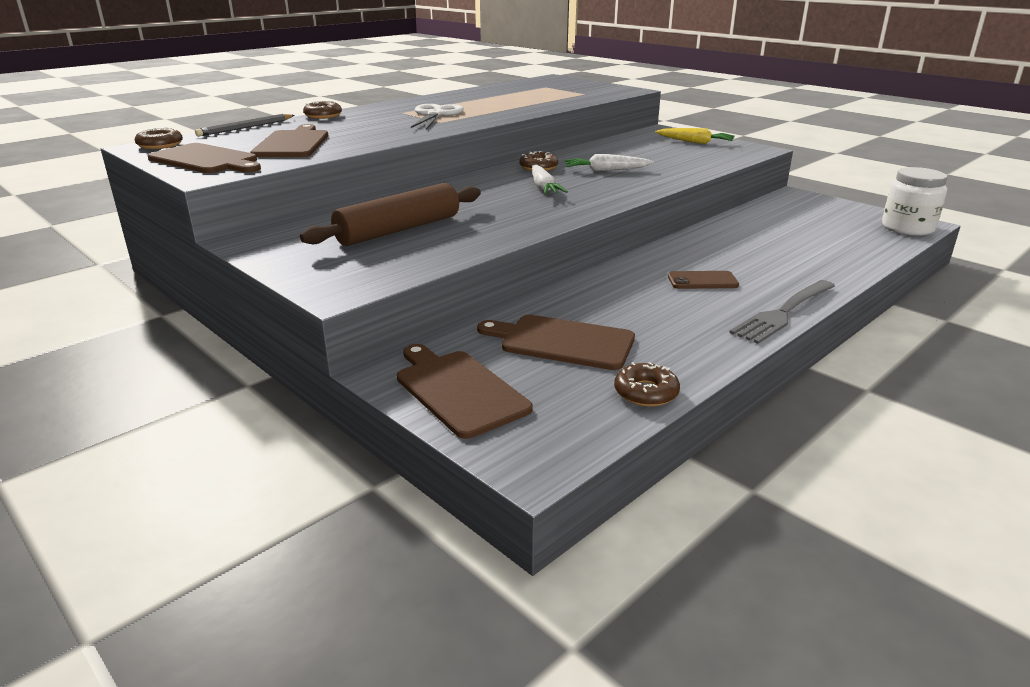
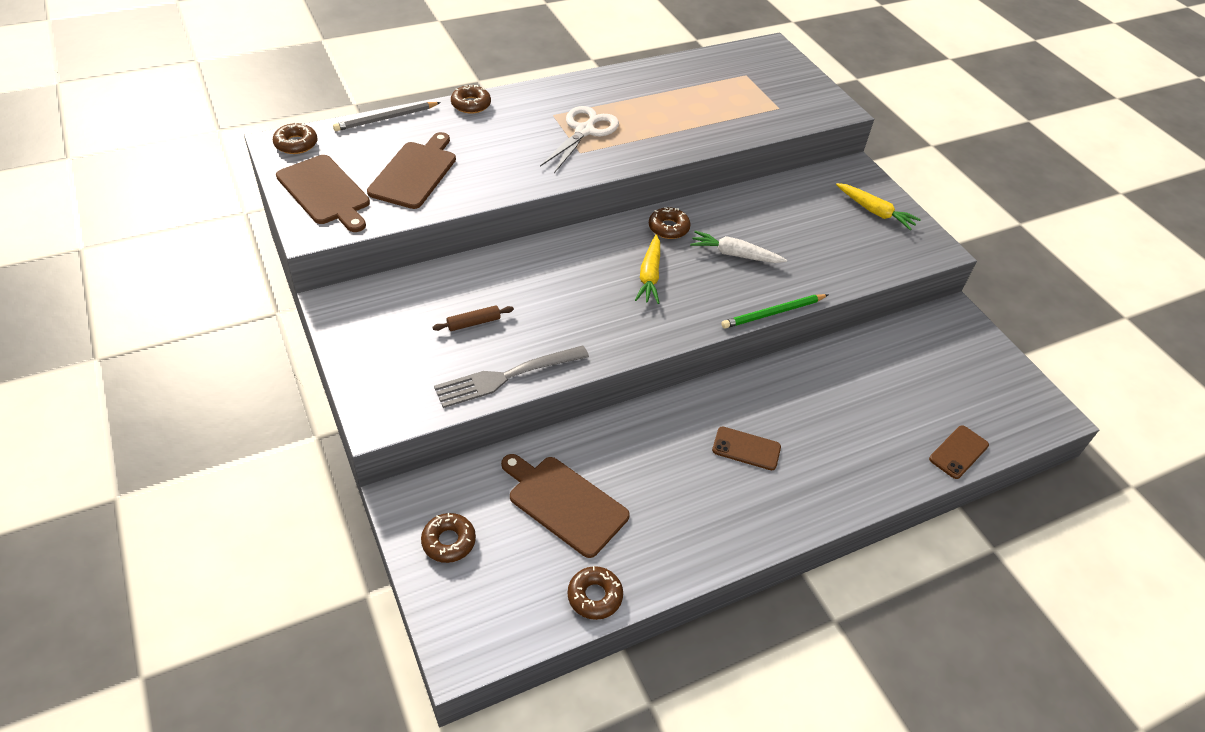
camera: 15 degrees right, 20 degrees up
brown rolling pin [300,183,481,246] -> brown rolling pin [433,305,514,331], size x0.42
brown cutting board [397,344,533,439] -> brown donut [421,513,476,563]
white carrot [532,165,568,194] -> yellow carrot [635,234,660,304]
grey fork [729,280,835,344] -> grey fork moved to [434,345,589,408]
white jar [882,167,947,236] -> none
none -> green pencil [721,294,828,328]
none -> brown phone [929,425,989,479]

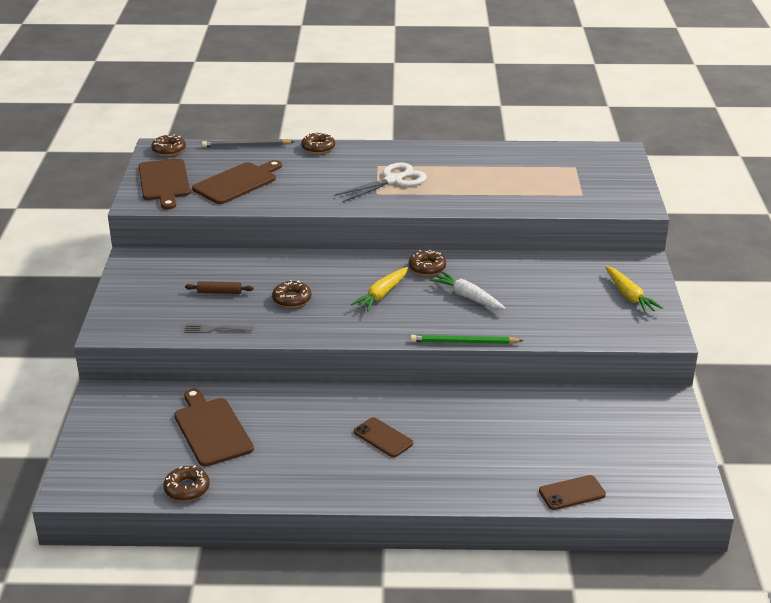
camera: 30 degrees right, 15 degrees down
brown donut [421,513,476,563] -> brown donut moved to [272,280,312,308]
grey fork [434,345,589,408] -> grey fork [184,325,253,333], size x0.53

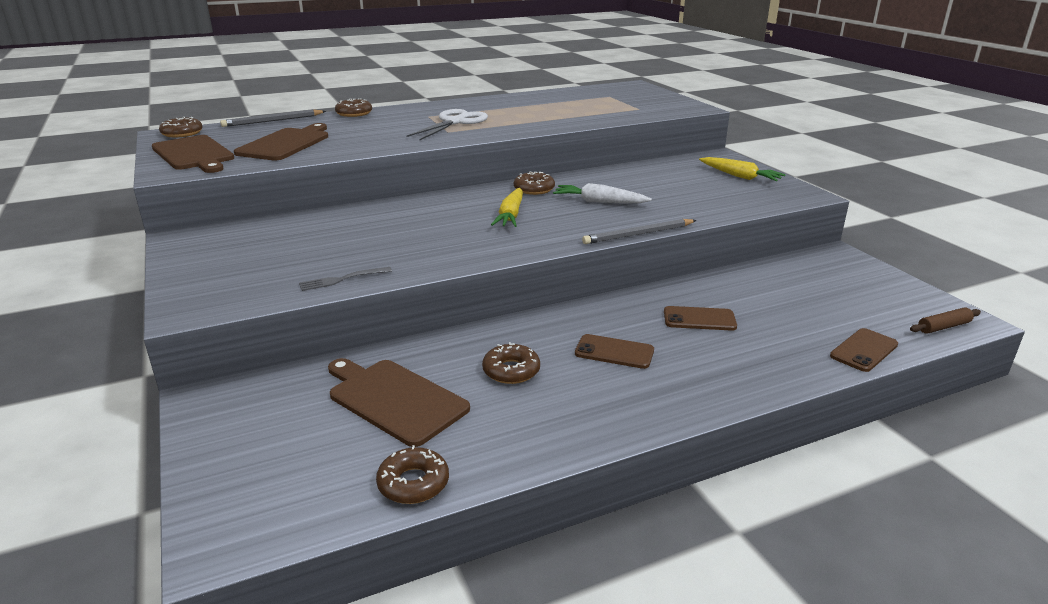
camera: 25 degrees left, 5 degrees down
brown rolling pin [185,281,254,294] -> brown rolling pin moved to [910,307,981,334]
brown donut [272,280,312,308] -> brown donut moved to [482,342,540,384]
green pencil [410,335,523,344] -> grey pencil [582,219,697,244]
none -> brown phone [664,306,737,331]

